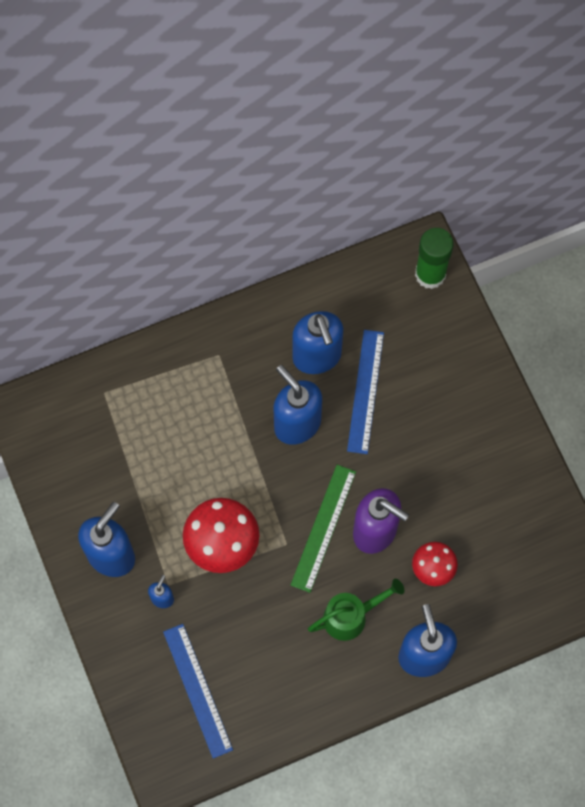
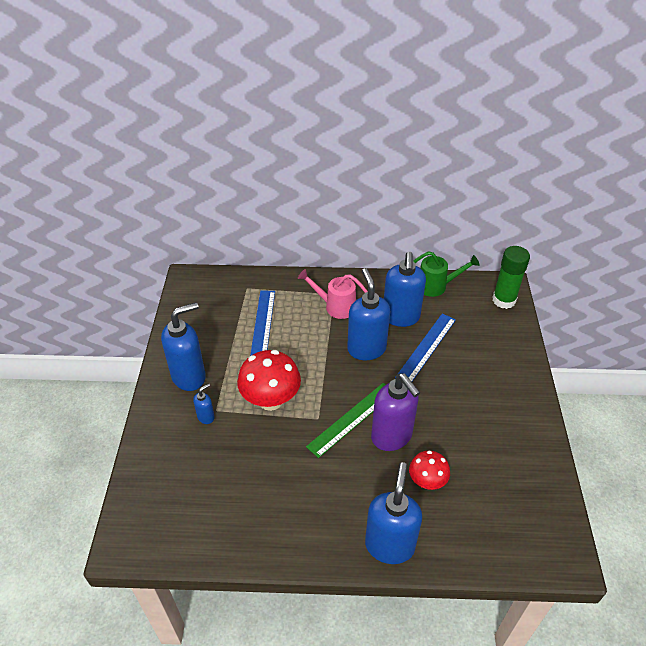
camera: 25 degrees right, 25 degrees down
blue ruler [163,624,233,758] -> blue ruler moved to [250,290,275,356]
green watering can [308,579,404,641] -> green watering can moved to [414,251,479,297]
none -> pink watering can [298,269,368,319]

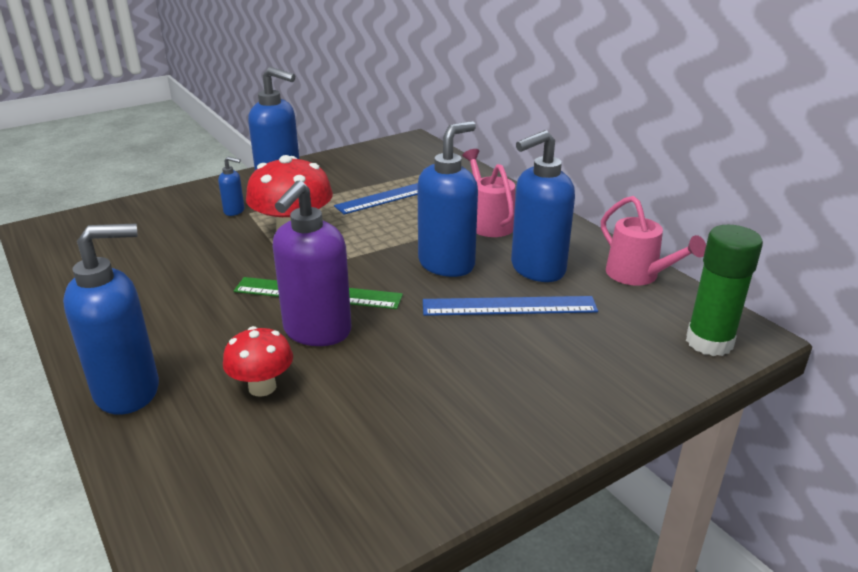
camera: 55 degrees right, 15 degrees down
green watering can [414,251,479,297] -> pink watering can [601,196,706,286]

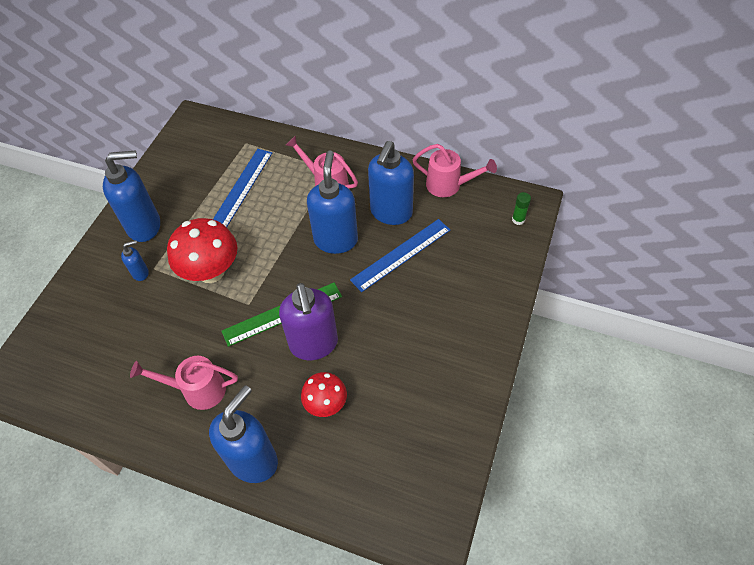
camera: 35 degrees left, 25 degrees up
green glue stick [686,225,763,356] -> green glue stick [512,192,531,225], size x0.47
none -> pink watering can [130,356,238,410]

